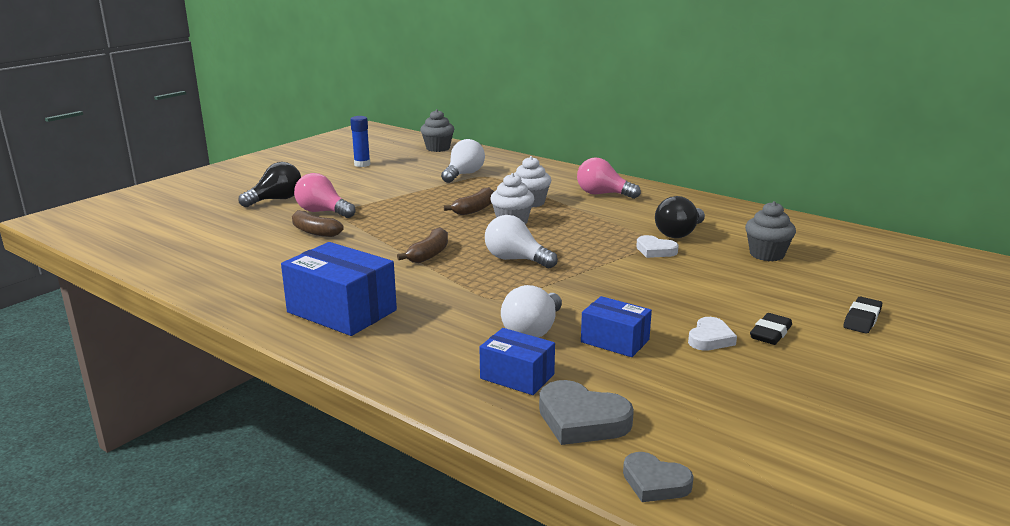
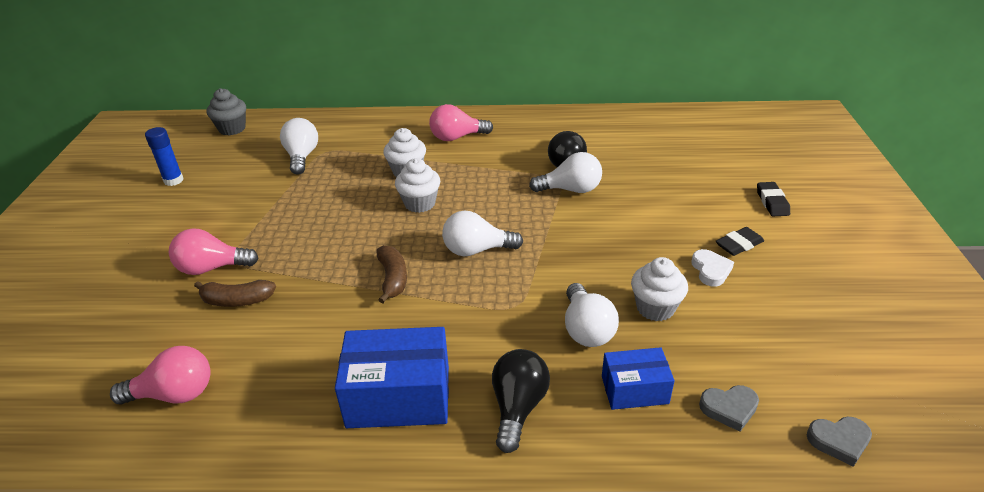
camera: 35 degrees left, 15 degrees up
black light bulb [238,162,301,207] -> black light bulb moved to [492,349,550,453]
brown banana [444,187,494,215] -> none
grey heart [539,380,634,445] -> grey heart [699,385,759,432], size x0.65
blue box [581,296,652,357] -> white cupcake [631,257,688,321]
white heart [636,235,679,258] -> white light bulb [529,152,602,193]
grey cupcake [745,201,796,261] -> none
black eraser [750,313,792,345] -> black eraser turned 60 degrees clockwise [716,227,764,256]
none -> pink light bulb [110,346,211,404]

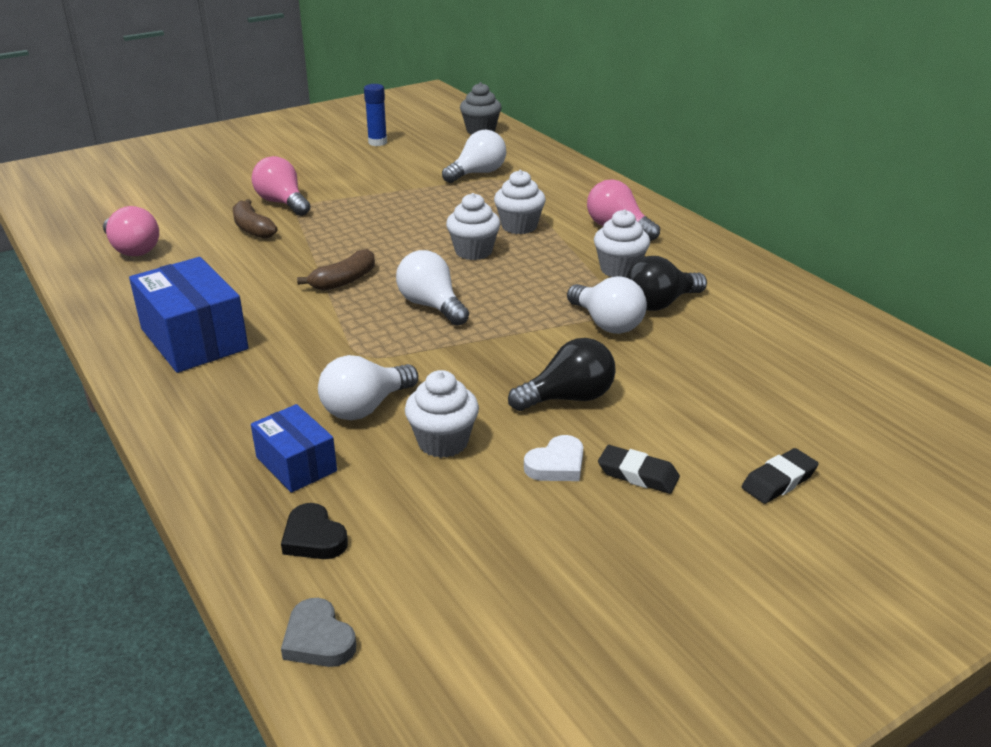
camera: 55 degrees right, 5 degrees down
black light bulb [492,349,550,453] -> black light bulb moved to [508,338,616,411]
grey heart [699,385,759,432] -> black heart [281,503,348,559]
none -> white cupcake [594,209,650,278]

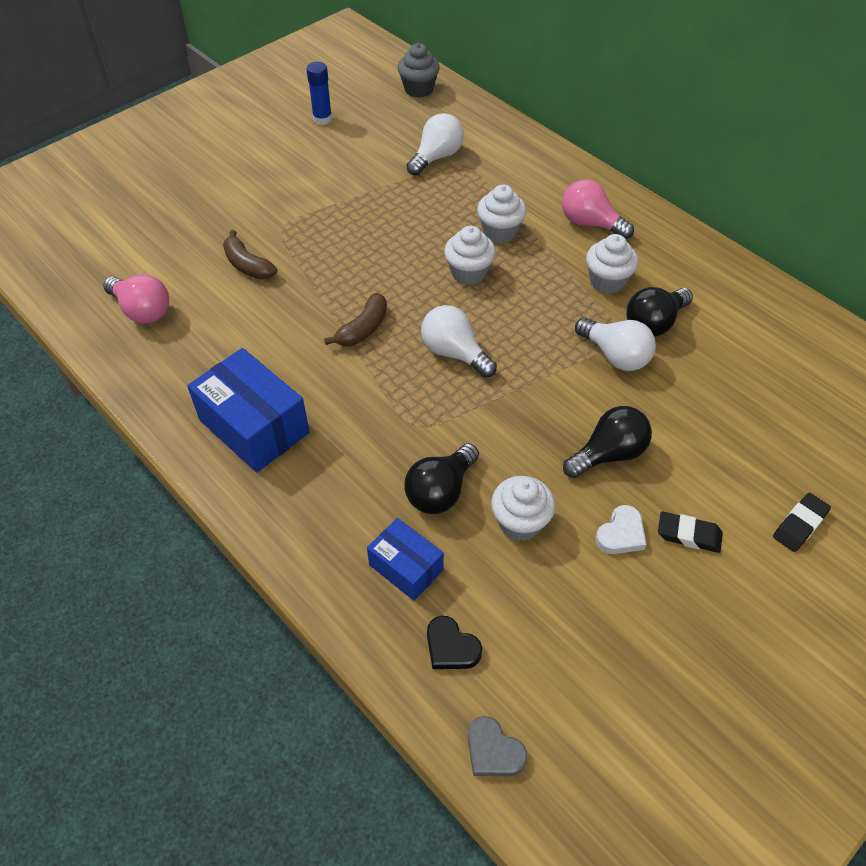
camera: 10 degrees left, 20 degrees up
pink light bulb [252,156,310,216] -> none
white light bulb [318,355,418,420] -> black light bulb [404,443,479,514]

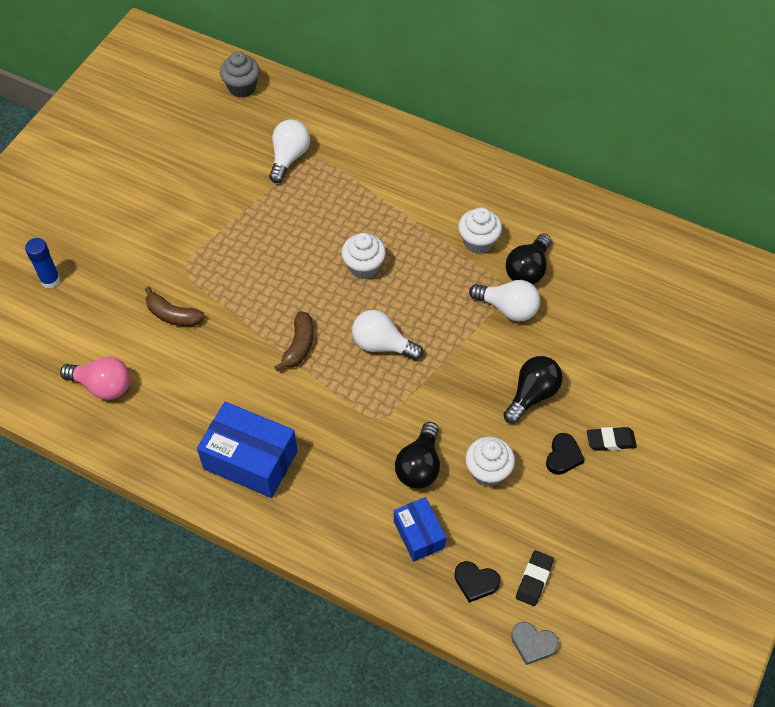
camera: 20 degrees left, 5 degrees up
blue glue stick [306,62,332,125] -> blue glue stick moved to [25,238,61,289]
blue box [367,518,444,601] -> blue box turned 45 degrees clockwise [394,497,446,562]
white cupcake [477,184,526,243] -> none
pink light bulb [562,179,634,239] -> none
white heart [595,505,647,554] -> black heart [546,433,585,475]
black eraser [773,493,831,552] -> black eraser moved to [516,550,554,606]

